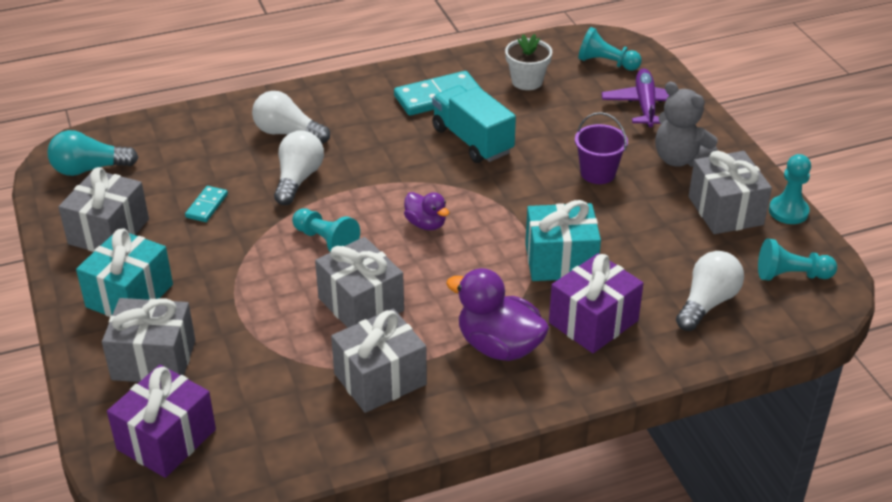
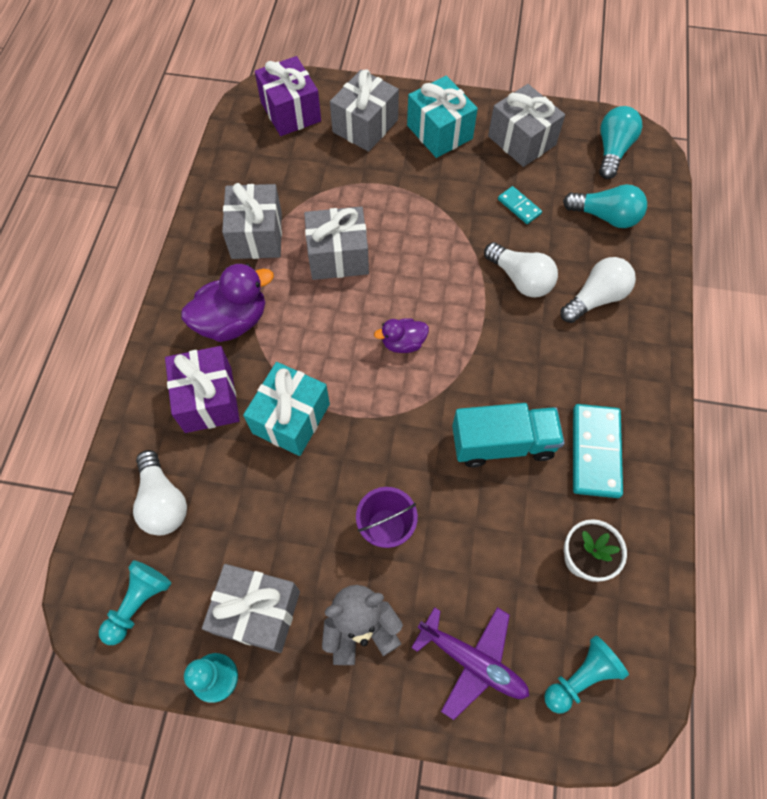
camera: 120 degrees right, 25 degrees up
turquoise pawn [292,208,360,252] -> none
none -> turquoise light bulb [563,184,647,228]

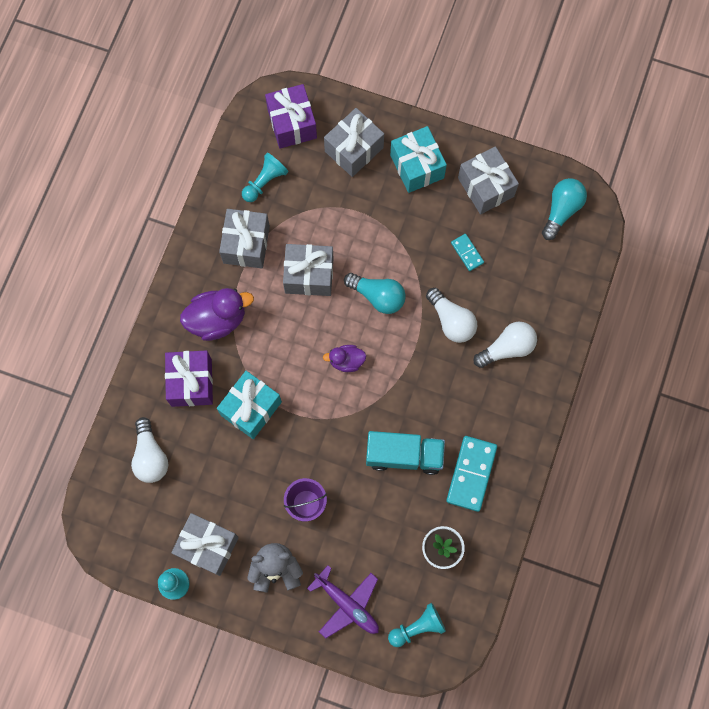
camera: 10 degrees right, 10 degrees up
turquoise pawn [99,561,171,645] -> turquoise pawn moved to [242,152,289,202]
turquoise light bulb [563,184,647,228] -> turquoise light bulb moved to [344,273,406,314]

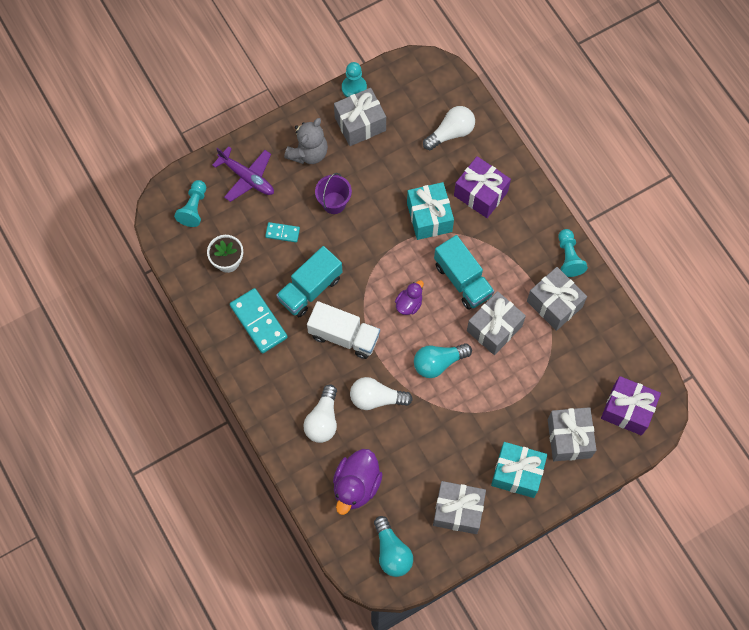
camera: 130 degrees right, 5 degrees down
white light bulb [131,417,168,483] -> white light bulb turned 120 degrees clockwise [423,106,475,150]
purple duck [180,288,254,341] -> purple duck moved to [333,449,383,515]
turquoise pawn [242,152,289,202] -> turquoise pawn moved to [558,229,588,277]
purple plane [307,565,379,638] -> purple plane turned 135 degrees counterclockwise [212,146,274,202]
turquoise domino [451,234,484,271] -> turquoise domino moved to [265,222,300,242]
none -> white truck [307,301,380,359]
none -> turquoise truck [434,235,494,310]

